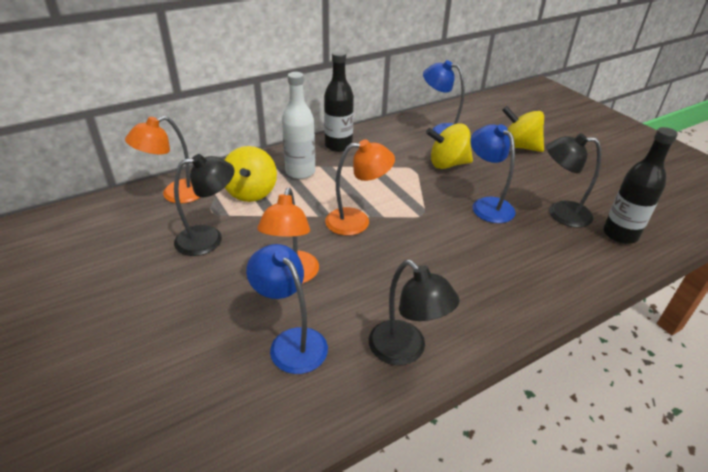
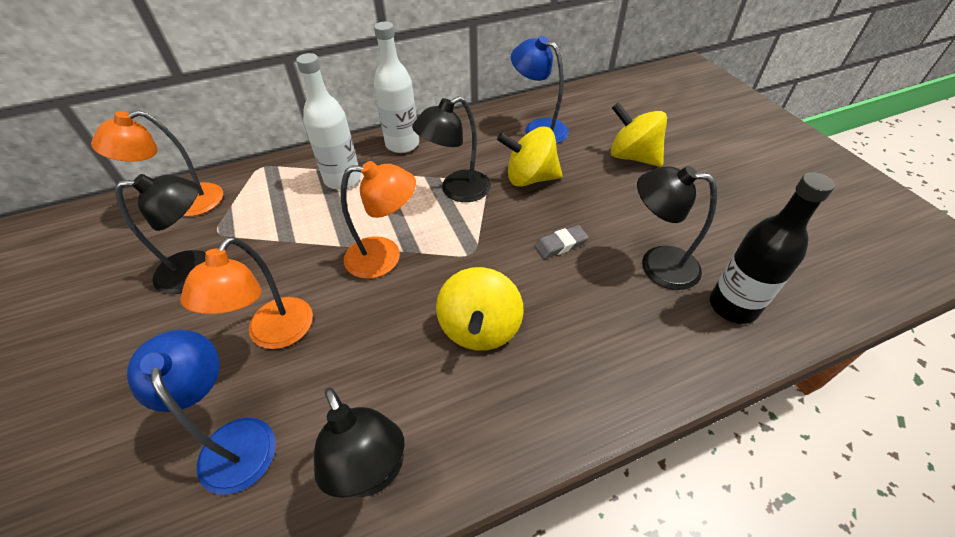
camera: 10 degrees right, 10 degrees up
yellow spinning top [225,146,277,202] -> yellow spinning top moved to [436,267,524,351]
black bottle [324,51,354,152] -> white bottle [374,22,419,153]
blue lamp [470,124,516,223] -> grey eraser [534,225,589,259]
none -> black lamp [412,96,491,202]

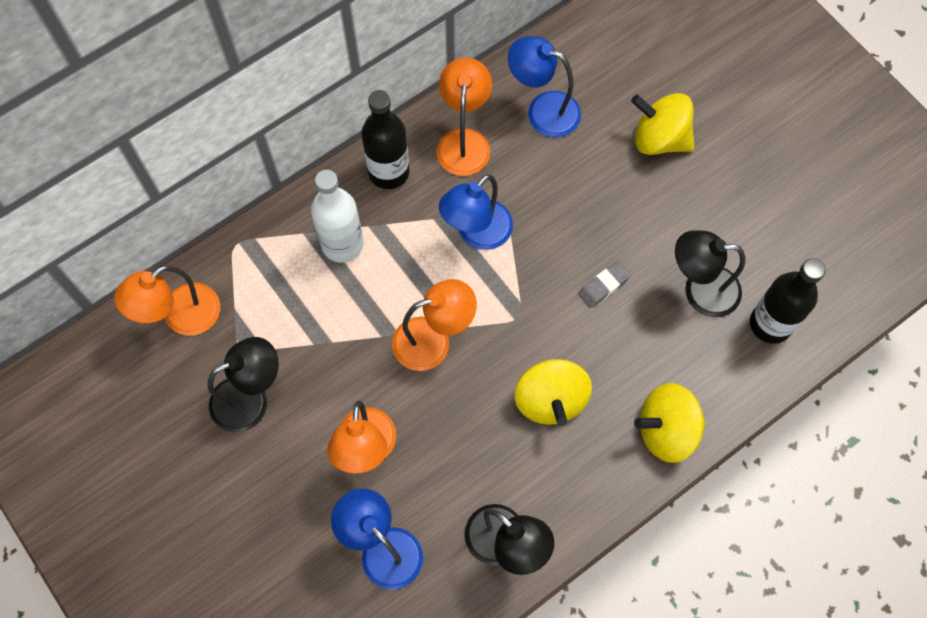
camera: 15 degrees left, 20 degrees up
white bottle [374,22,419,153] -> black bottle [361,90,410,189]
black lamp [412,96,491,202] -> blue lamp [439,174,513,250]
yellow spinning top [497,127,563,187] -> yellow spinning top moved to [634,383,706,463]
none -> orange lamp [437,58,492,176]

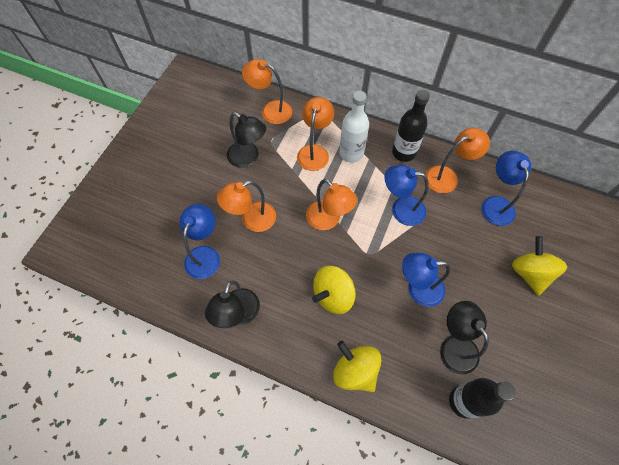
camera: 60 degrees right, 5 degrees down
grey eraser [578,261,631,308] -> blue lamp [402,253,450,307]
none -> orange lamp [297,97,334,171]

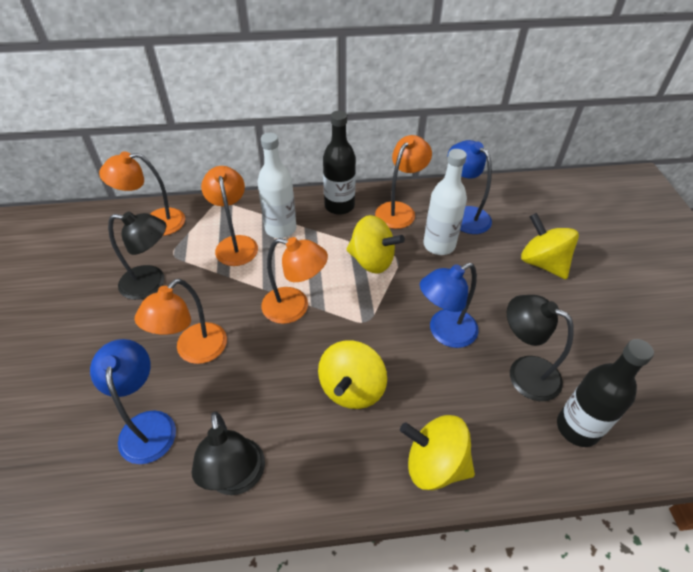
camera: 30 degrees left, 15 degrees down
blue lamp [385,165,429,226] -> yellow spinning top [346,215,405,274]
none -> white bottle [423,149,467,255]

